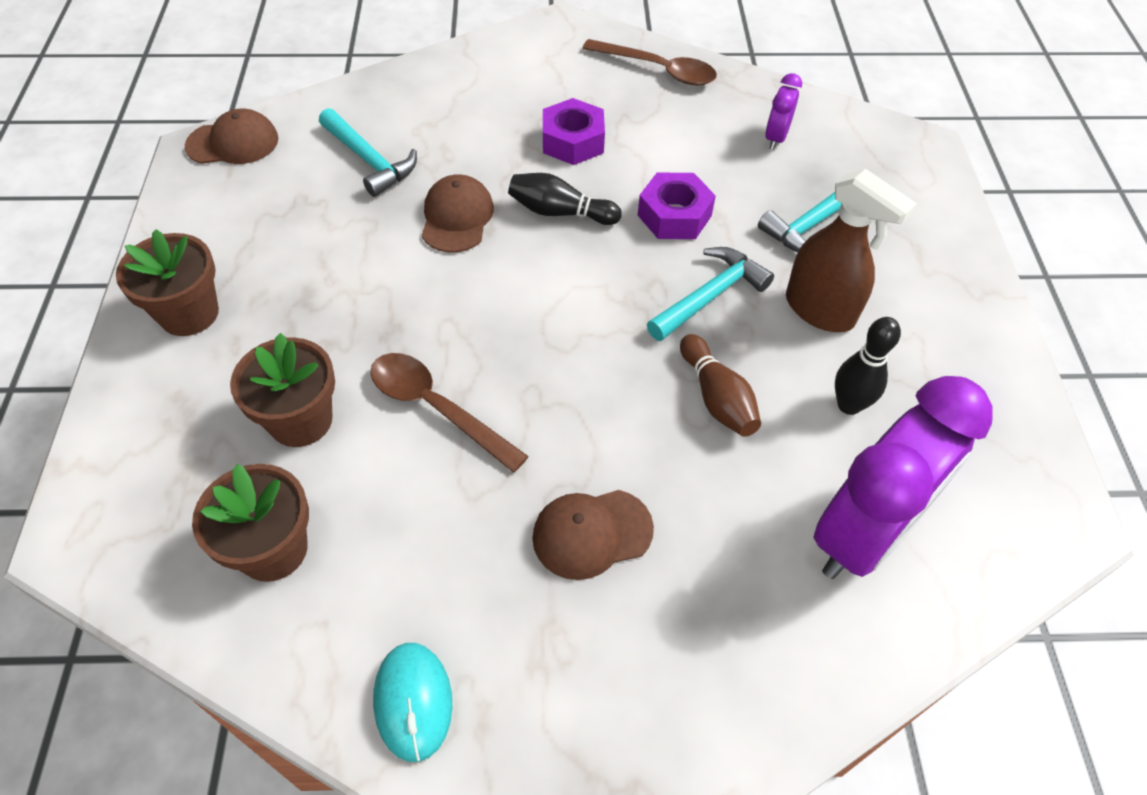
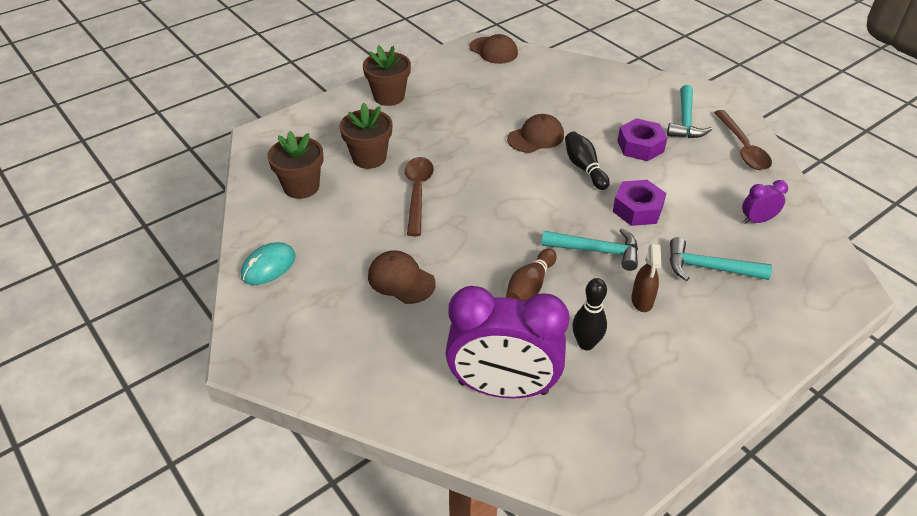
camera: 55 degrees right, 10 degrees down
turquoise hammer [319,108,417,197] -> turquoise hammer moved to [667,85,712,138]
brown spray bottle [786,169,917,332] -> brown spray bottle [631,244,662,312], size x0.61

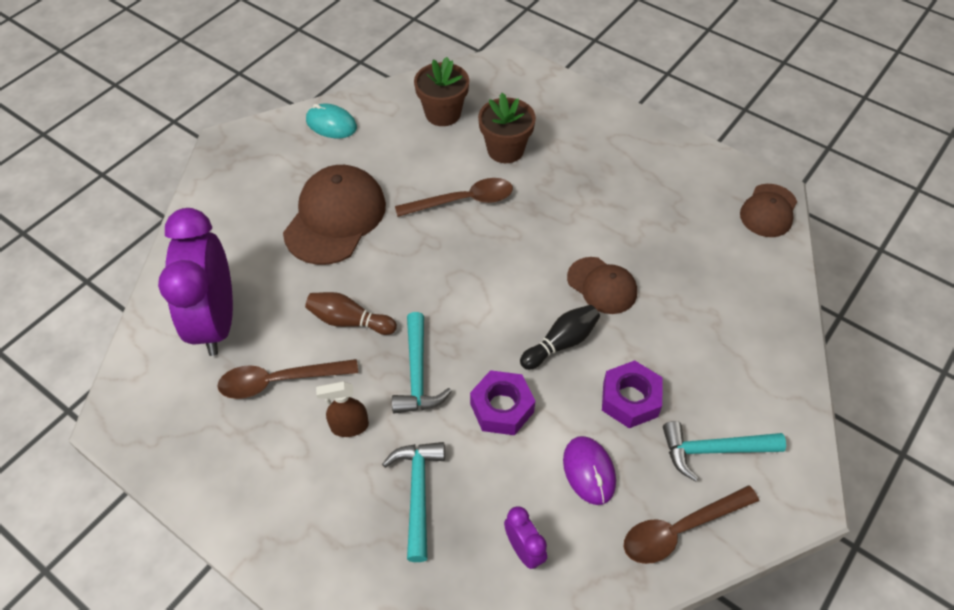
camera: 75 degrees right, 10 degrees up
brown flower pot [363,45,411,106] -> none
brown cap [368,250,436,304] -> brown cap [283,165,386,265], size x1.69
black bowling pin [572,278,607,350] -> brown spoon [217,359,358,399]
none -> purple mouse [563,436,616,505]

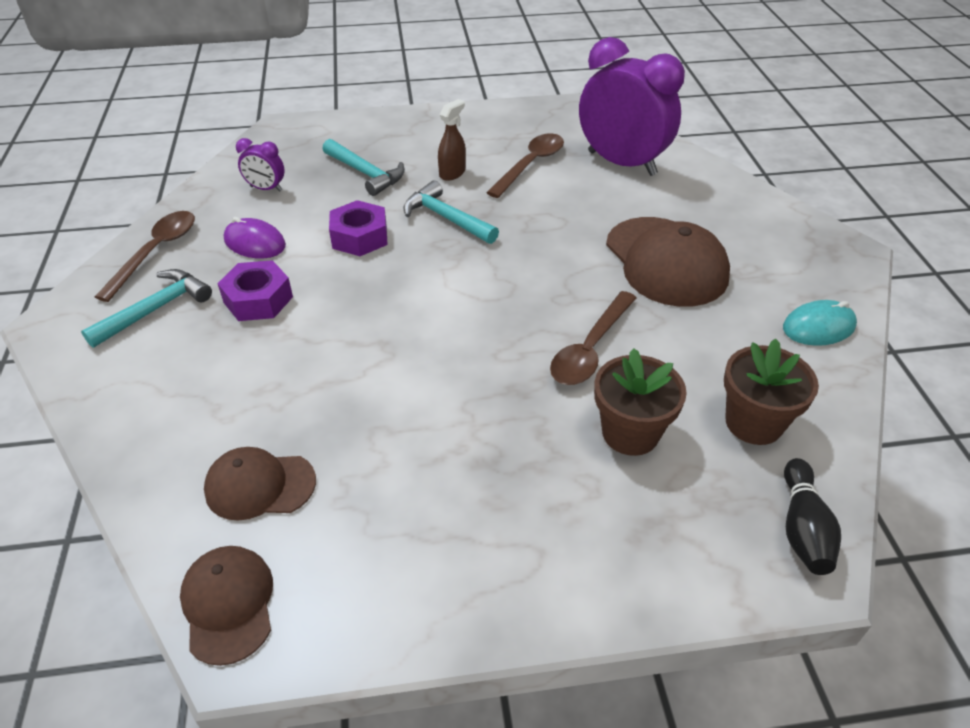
camera: 135 degrees right, 10 degrees down
brown bowling pin [305,292,397,335] -> none
black bowling pin [520,305,600,370] -> black bowling pin moved to [784,458,841,575]
brown cap [567,257,637,314] -> brown cap moved to [204,447,316,521]

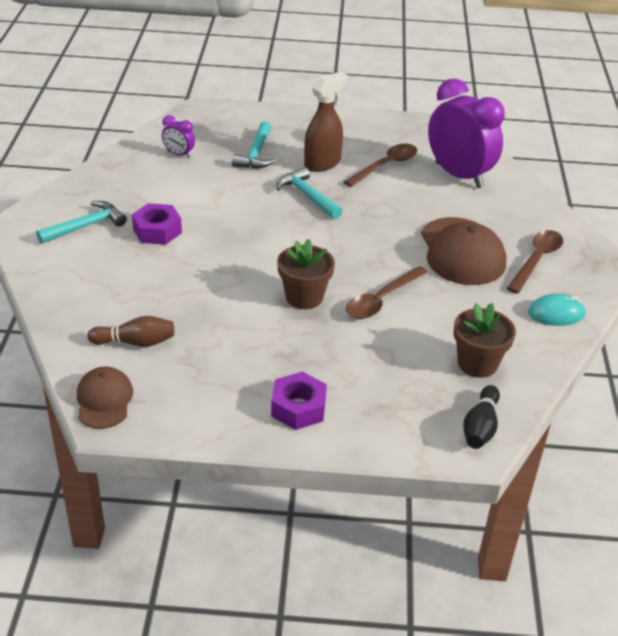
camera: 10 degrees right, 5 degrees down
brown spoon [95,211,195,302] -> brown spoon moved to [507,230,563,294]
brown cap [204,447,316,521] -> brown bowling pin [87,316,174,347]
purple mouse [224,217,286,259] -> none
turquoise hammer [322,139,405,196] -> turquoise hammer turned 45 degrees clockwise [232,121,275,169]
purple nut [329,200,388,256] -> purple nut moved to [271,372,327,430]
brown spray bottle [438,99,466,181] -> brown spray bottle [304,72,348,172], size x1.64
brown flower pot [594,348,687,456] -> brown flower pot moved to [277,239,335,309]

